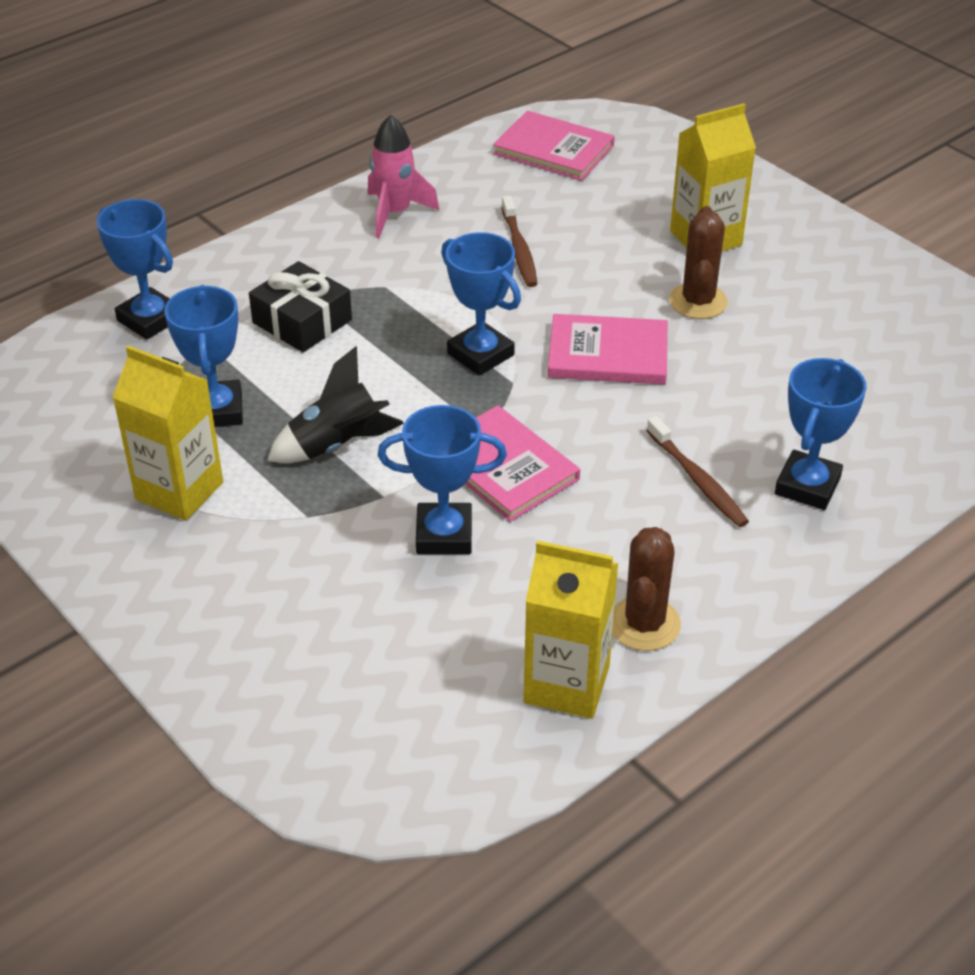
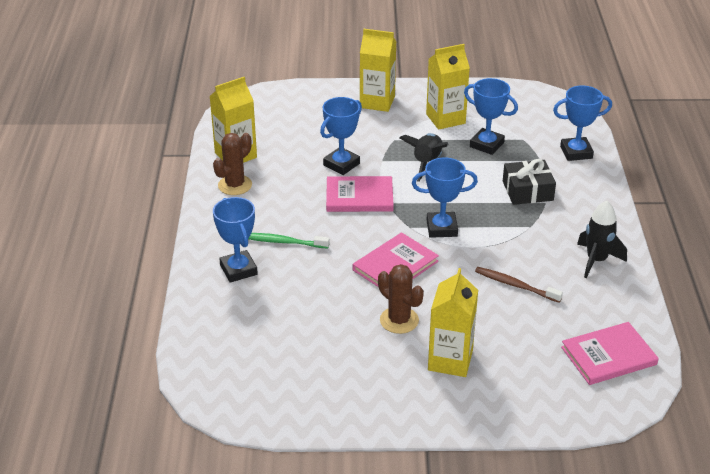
camera: 130 degrees right, 5 degrees down
pink rocket [367,114,440,238] -> black rocket [577,201,627,278]
brown cactus [612,527,681,651] -> brown cactus turned 75 degrees clockwise [213,133,252,195]
brown toothbrush [646,416,749,527] -> green toothbrush [248,233,330,249]
none -> yellow carton [360,29,396,112]

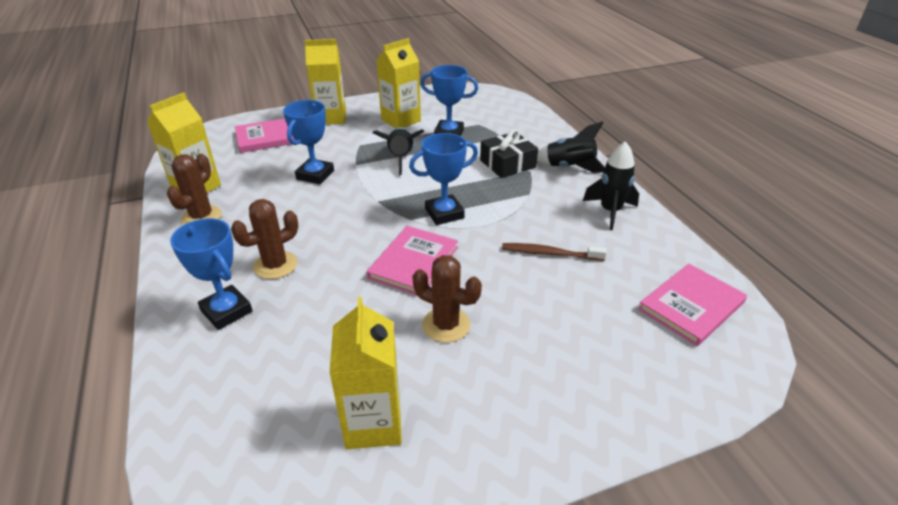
camera: 20 degrees left, 0 degrees up
green toothbrush [248,233,330,249] -> brown cactus [231,199,298,279]
pink book [326,176,394,212] -> pink book moved to [235,118,296,153]
yellow carton [428,268,478,377] -> yellow carton moved to [329,297,402,449]
blue trophy [553,86,612,161] -> none
none -> black rocket [537,121,605,173]

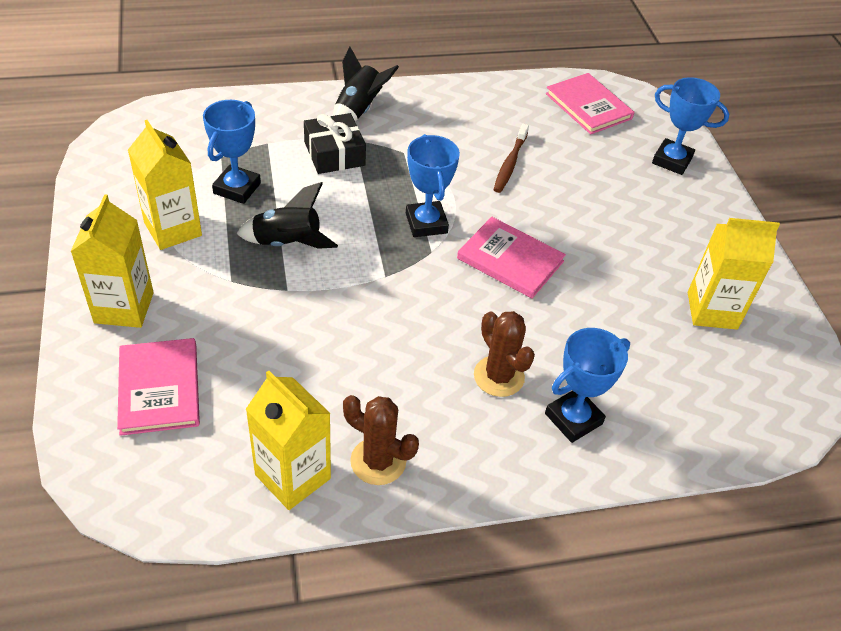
camera: 85 degrees left, 10 degrees up
blue trophy [283,100,334,184] -> blue trophy moved to [652,77,729,175]
brown cactus [412,255,482,343] -> none
black rocket [583,141,639,230] -> none

